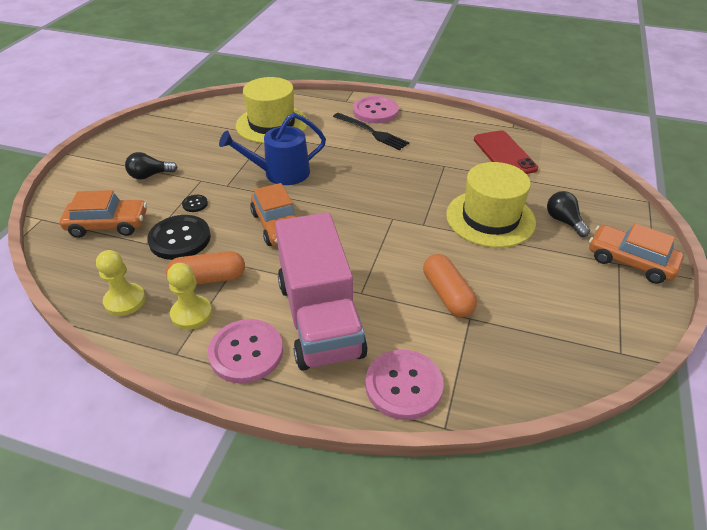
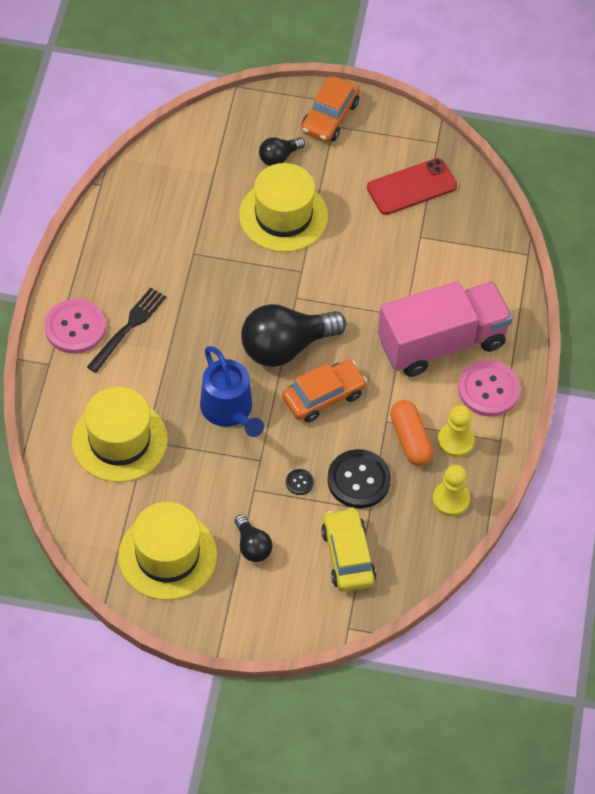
camera: 100 degrees left, 15 degrees up
orange car [60,190,147,238] -> yellow car [321,508,376,592]
pink button [365,350,444,420] -> none
orange capsule [423,254,477,317] -> none
red phone [474,130,538,174] -> red phone moved to [367,158,457,215]
none -> yellow hat [118,502,217,600]
none -> black light bulb [241,304,347,367]

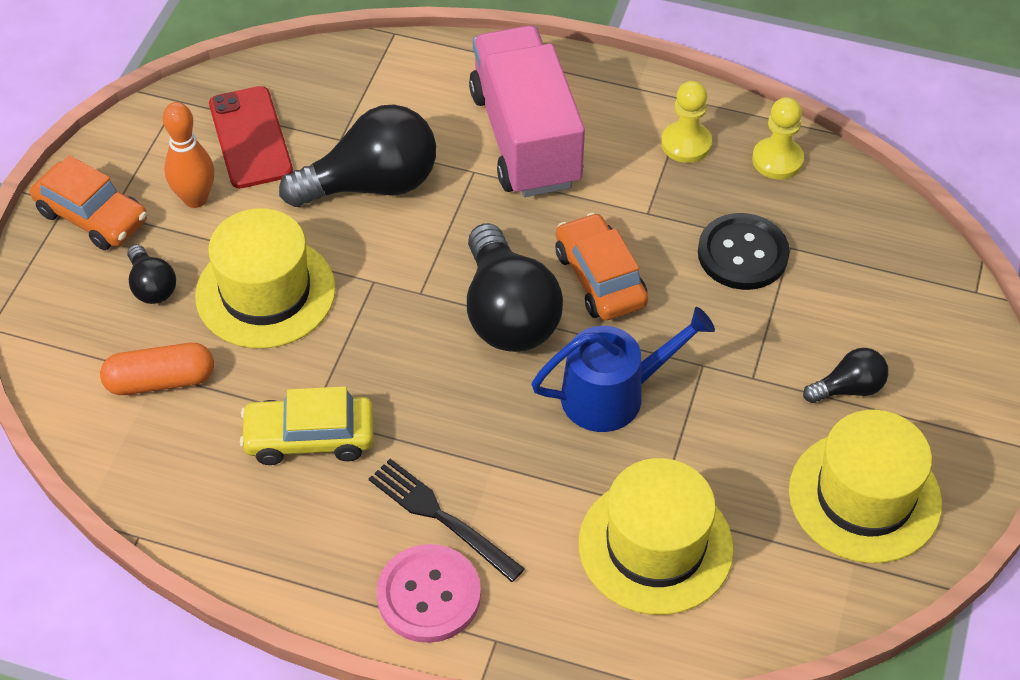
camera: 80 degrees left, 5 degrees down
black button [286,469,314,495] -> none
yellow car [321,508,376,592] -> yellow car moved to [240,386,374,465]
orange capsule [390,400,433,466] -> orange capsule moved to [100,343,214,395]
pink button [458,360,520,417] -> none
none -> orange bowling pin [163,102,214,208]
none -> black light bulb [279,105,436,207]

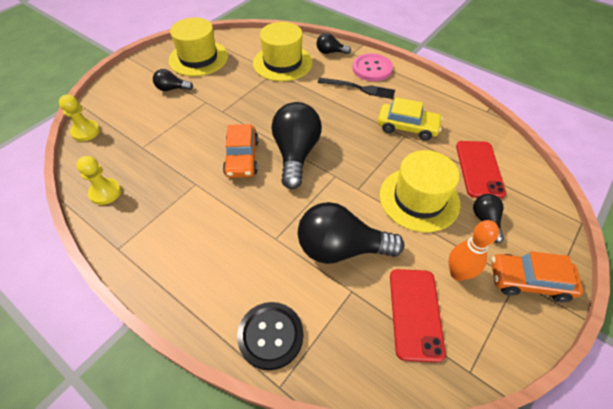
camera: 160 degrees left, 0 degrees up
orange car [30,155,147,250] -> orange car turned 45 degrees counterclockwise [492,251,583,302]
orange capsule [100,343,214,395] -> red phone [456,141,506,199]
black fork [369,459,525,582] -> black fork turned 45 degrees counterclockwise [318,78,395,99]
pink truck [469,25,585,197] -> none
blue watering can [531,307,715,432] -> none
yellow pawn [661,81,712,163] -> yellow pawn moved to [59,95,100,142]
black button [698,213,790,290] -> black button moved to [237,302,303,370]
none -> black light bulb [316,33,351,54]

